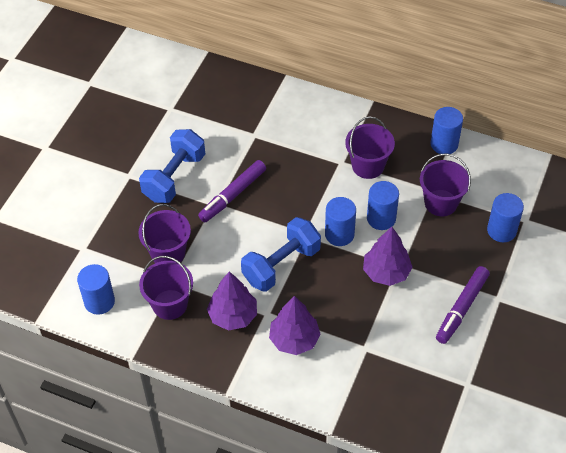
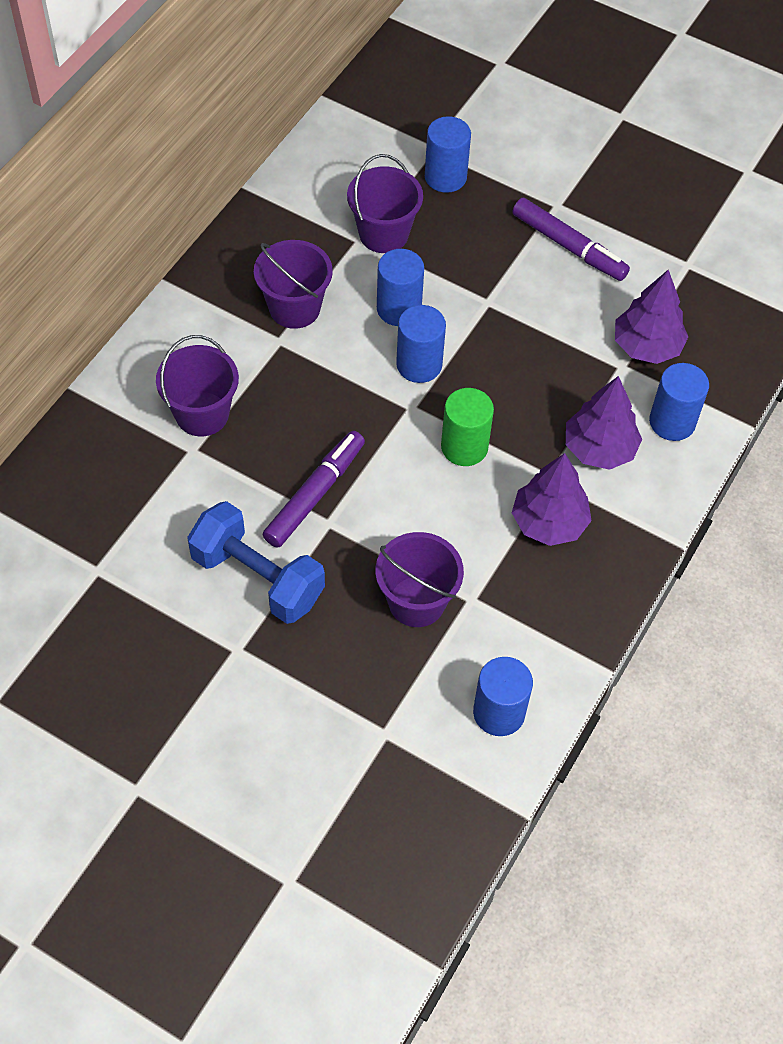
camera: 85 degrees left, 5 degrees up
purple bucket [139,256,193,320] -> purple bucket moved to [156,335,239,436]
purple marker [198,160,266,222] -> purple marker turned 105 degrees counterclockwise [263,431,365,548]
blue dumbbell [241,217,321,292] -> green cylinder [441,388,494,466]
purple tree [363,227,412,286] -> purple tree moved to [615,270,688,364]
blue cylinder [430,107,463,154] -> blue cylinder moved to [649,363,709,441]

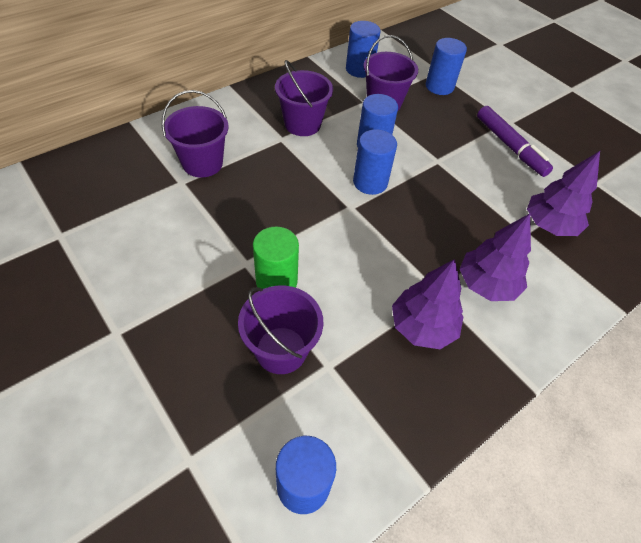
camera: 20 degrees right, 5 degrees down
blue dumbbell [187,501,325,624] -> none
purple marker [263,431,365,548] -> none
green cylinder [441,388,494,466] -> green cylinder moved to [253,227,299,289]
blue cylinder [649,363,709,441] -> blue cylinder moved to [346,21,380,78]

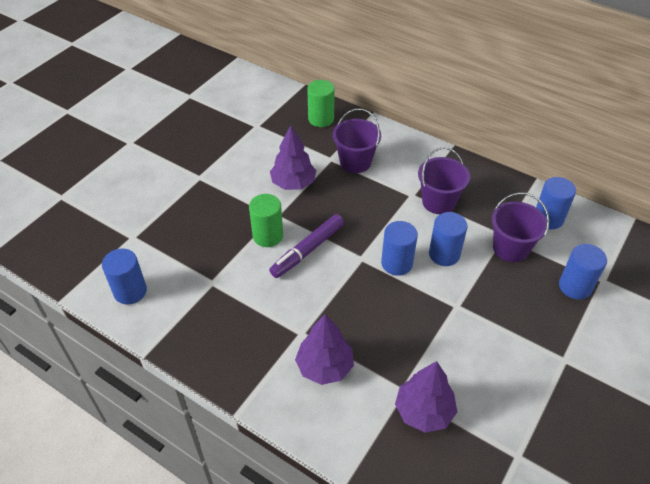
camera: 75 degrees right, 5 degrees down
purple bucket [238,285,323,374] -> none
purple tree [392,259,464,349] -> purple tree moved to [270,125,316,190]
purple marker [477,106,553,177] -> purple marker moved to [269,214,344,278]
none -> green cylinder [307,80,335,127]

